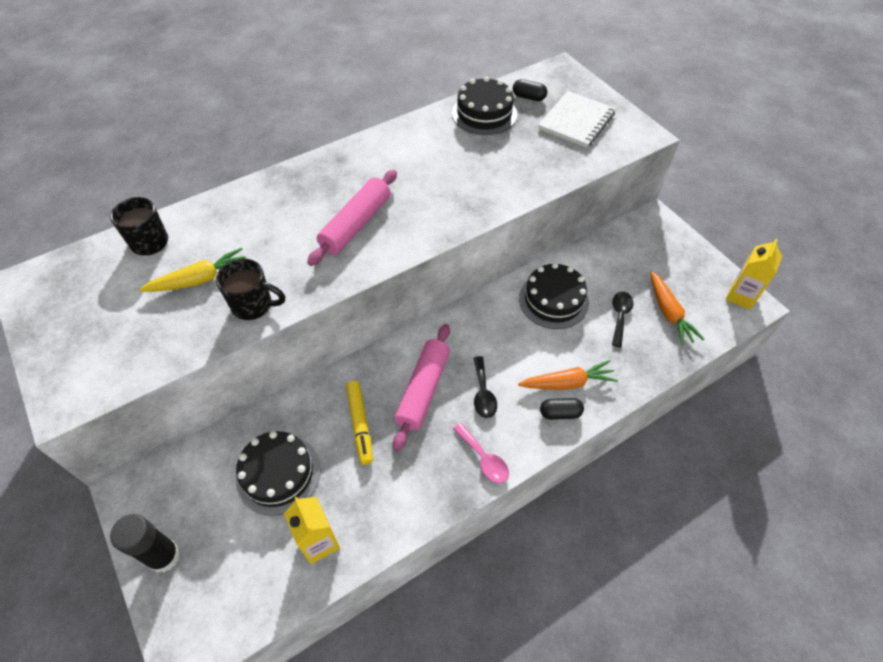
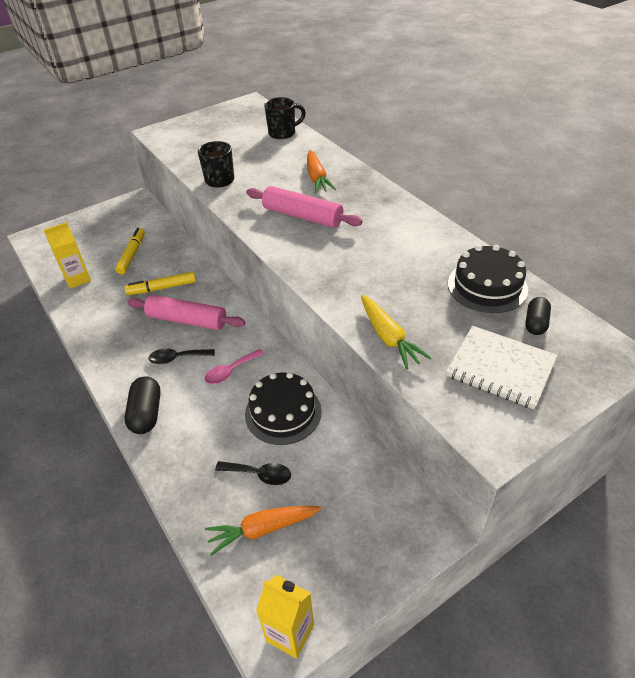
camera: 90 degrees right, 10 degrees down
black glue stick [110,514,181,573] -> none
yellow carrot [139,248,246,292] -> yellow carrot moved to [361,295,431,369]
black cake [236,431,320,516] -> yellow marker [115,228,145,274]
pink spoon [453,423,509,483] -> pink spoon moved to [205,349,264,384]
orange carrot [518,360,618,390] -> orange carrot moved to [307,150,336,193]
black capsule [540,398,584,420] -> black capsule [125,376,161,434], size x1.53

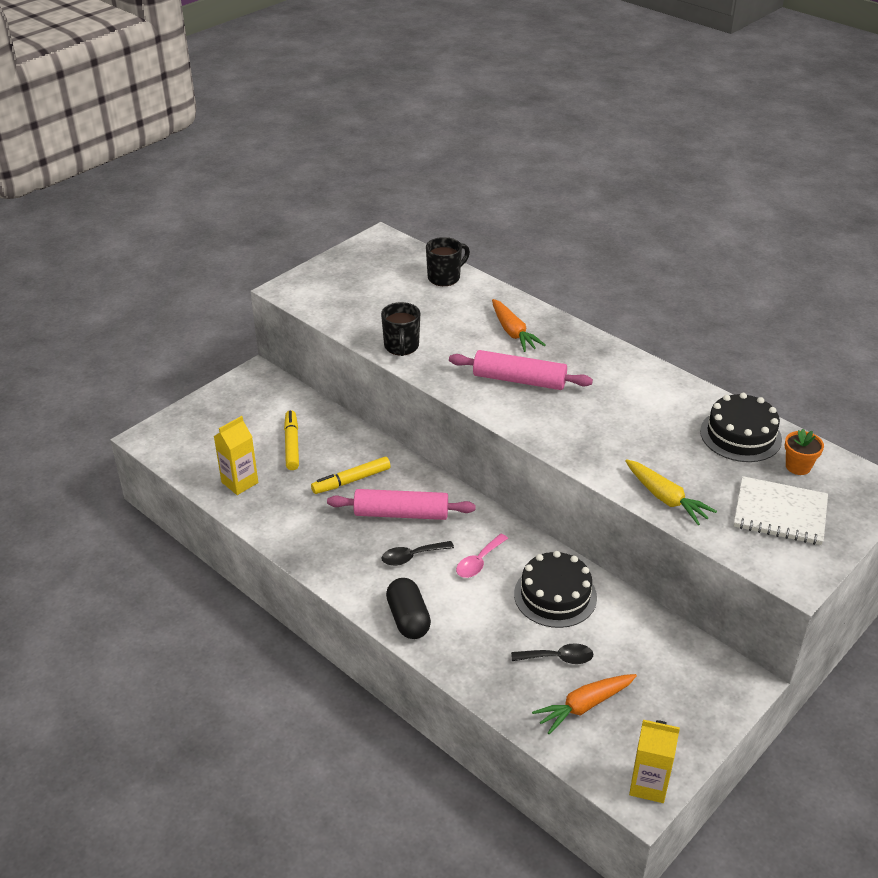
camera: 15 degrees left, 5 degrees down
black capsule [525,297,551,335] -> orange flower pot [785,429,824,475]

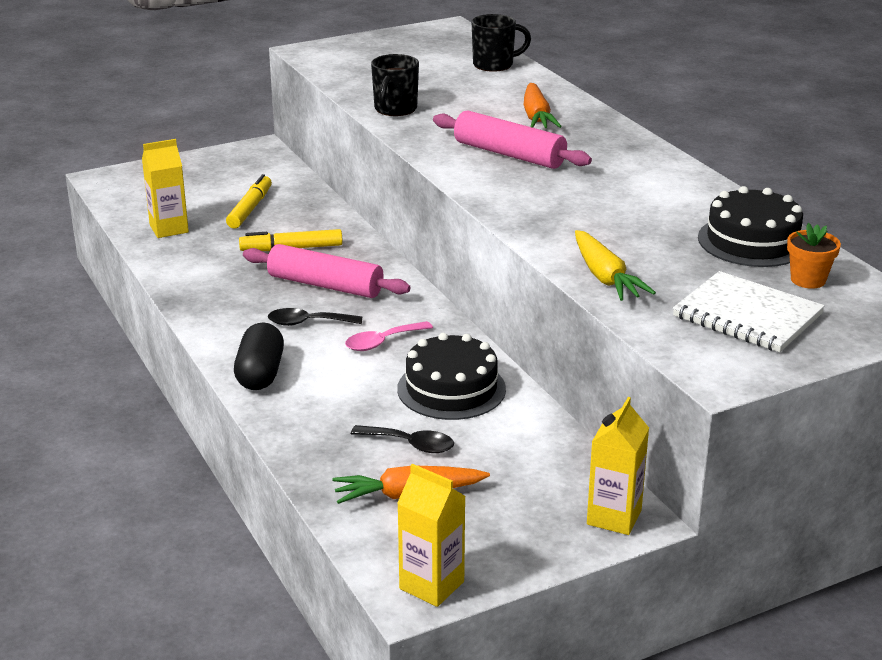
camera: 20 degrees right, 10 degrees down
none -> yellow carton [587,397,649,535]

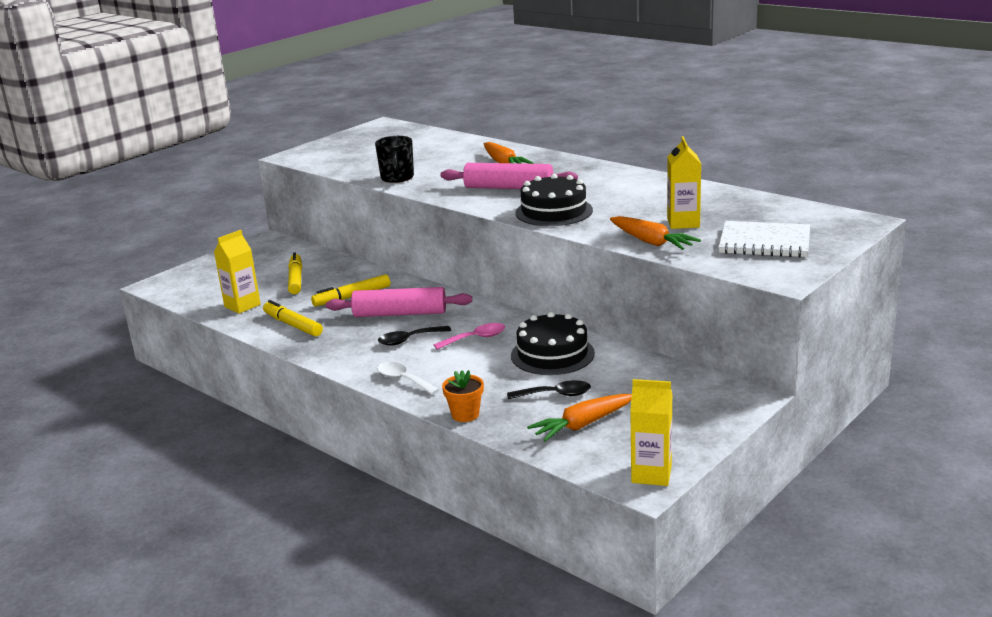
camera: 20 degrees left, 5 degrees down
black capsule [234,322,284,390] -> white spoon [377,362,439,395]
pink spoon [345,321,433,351] -> pink spoon turned 150 degrees counterclockwise [434,323,505,350]
black mug [472,14,531,72] -> none
yellow carrot [575,230,656,301] -> orange carrot [610,216,701,250]
yellow carton [587,397,649,535] -> yellow carton moved to [667,136,701,229]
black cake [698,186,803,267] -> black cake moved to [515,174,593,226]
orange flower pot [787,223,841,289] -> orange flower pot moved to [442,370,484,422]
none -> yellow marker [263,300,323,337]

